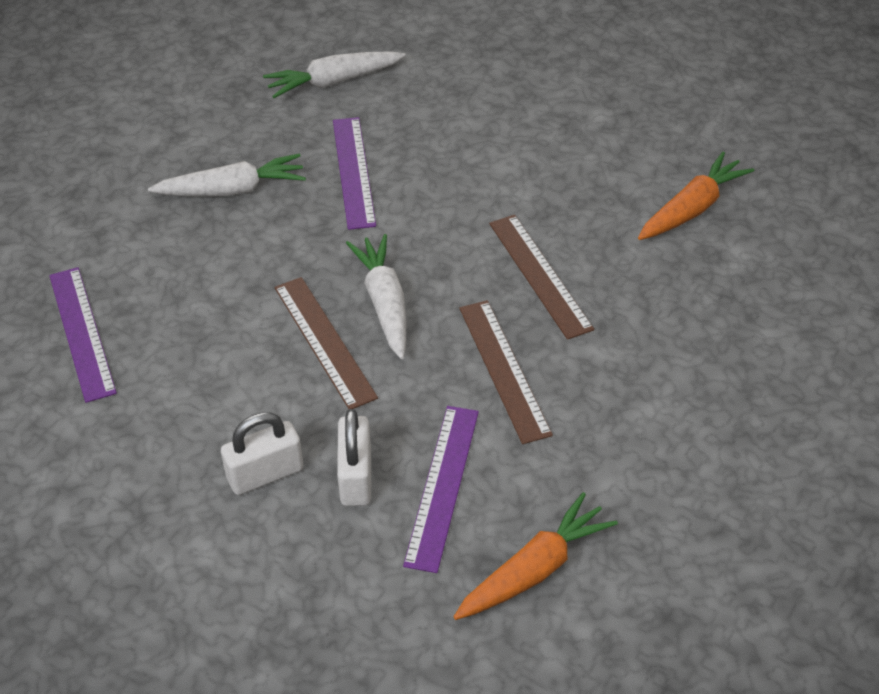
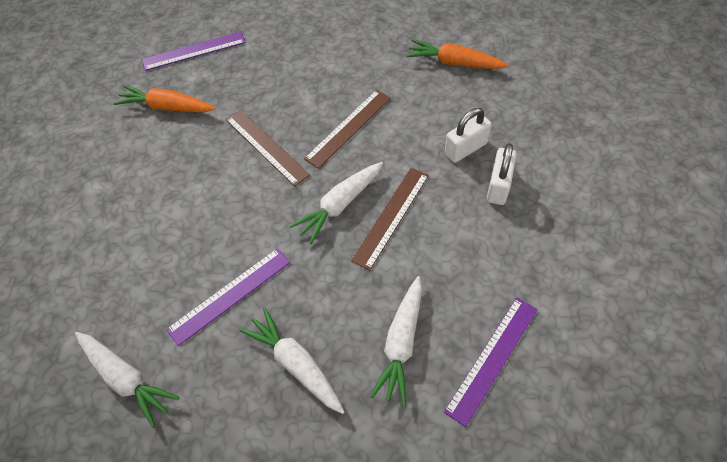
camera: 120 degrees left, 10 degrees up
white padlock [221,412,304,495] -> white padlock turned 75 degrees clockwise [487,143,517,205]
purple ruler [403,406,479,573] -> purple ruler moved to [142,32,246,71]
brown ruler [489,215,594,340] -> brown ruler turned 75 degrees counterclockwise [226,110,310,187]
none -> white carrot [370,276,422,406]

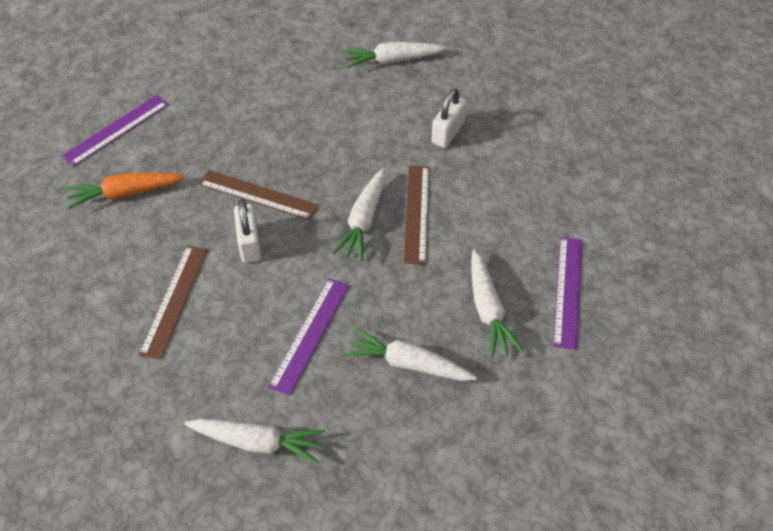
camera: 30 degrees left, 5 degrees down
brown ruler [304,90,391,169] -> brown ruler moved to [139,245,208,360]
orange carrot [406,39,508,69] -> white carrot [343,42,446,68]
white padlock [487,143,517,205] -> white padlock moved to [234,199,261,263]

